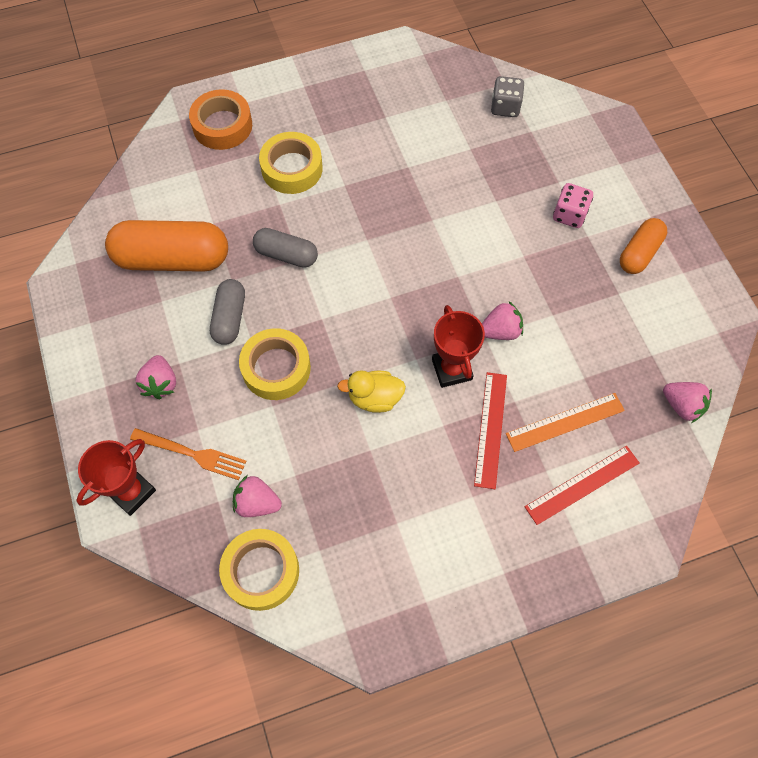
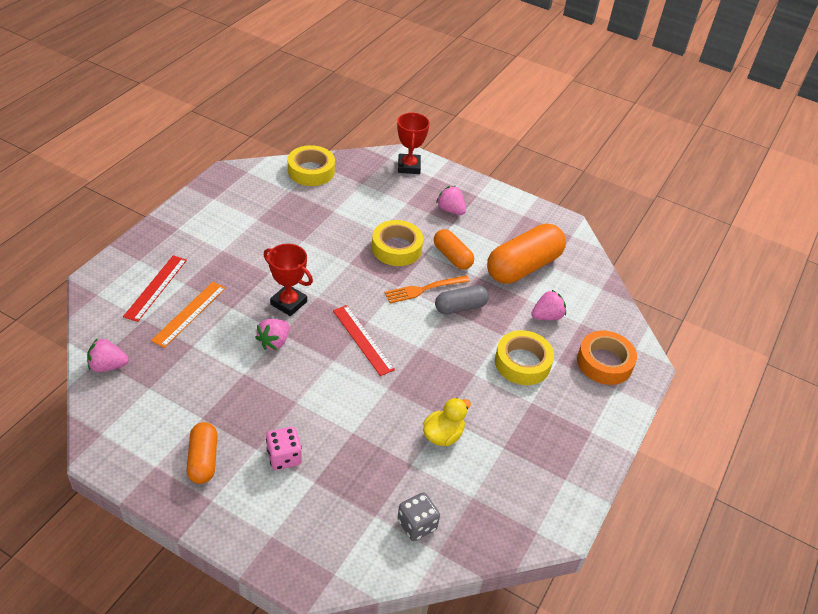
camera: 135 degrees right, 20 degrees down
orange fork [130,428,247,480] -> orange fork moved to [385,275,470,303]
grey capsule [210,279,245,345] -> orange capsule [434,229,474,270]
pink strawberry [233,475,282,517] -> pink strawberry moved to [531,290,566,320]
yellow duck [337,370,406,413] -> yellow duck moved to [423,398,471,446]
red ruler [474,372,507,489] -> red ruler moved to [333,305,395,376]

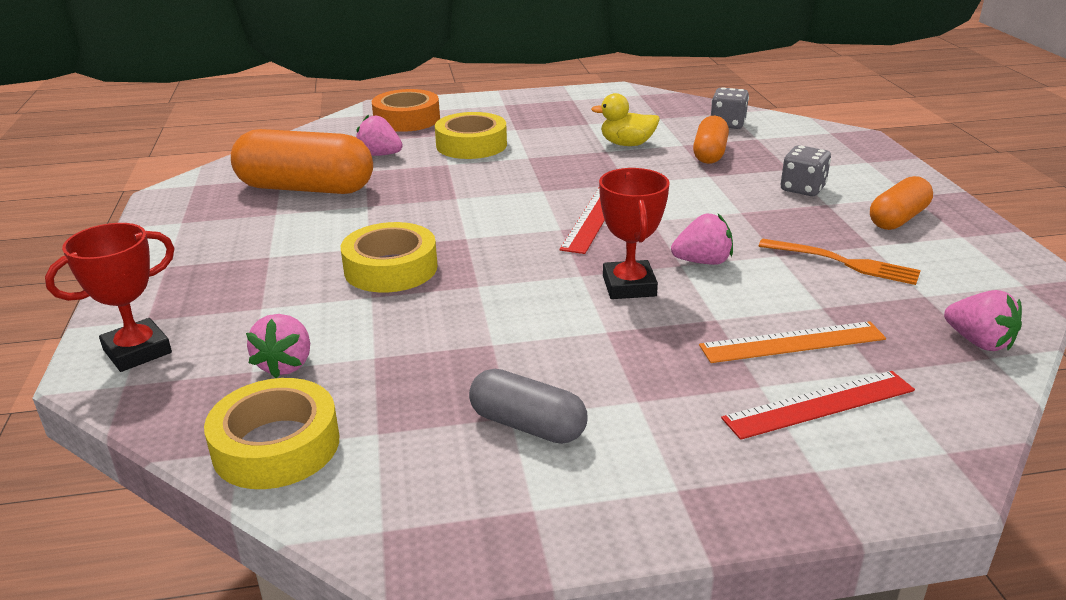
camera: 125 degrees left, 15 degrees down
pink dice [266,427,302,470] -> grey dice [781,145,831,196]
orange fork [385,275,470,303] -> orange fork moved to [759,239,921,285]
orange capsule [434,229,474,270] -> orange capsule moved to [693,116,729,164]
grey capsule [435,285,489,314] -> grey capsule moved to [469,369,587,444]
pink strawberry [436,186,466,215] -> pink strawberry moved to [246,314,310,378]

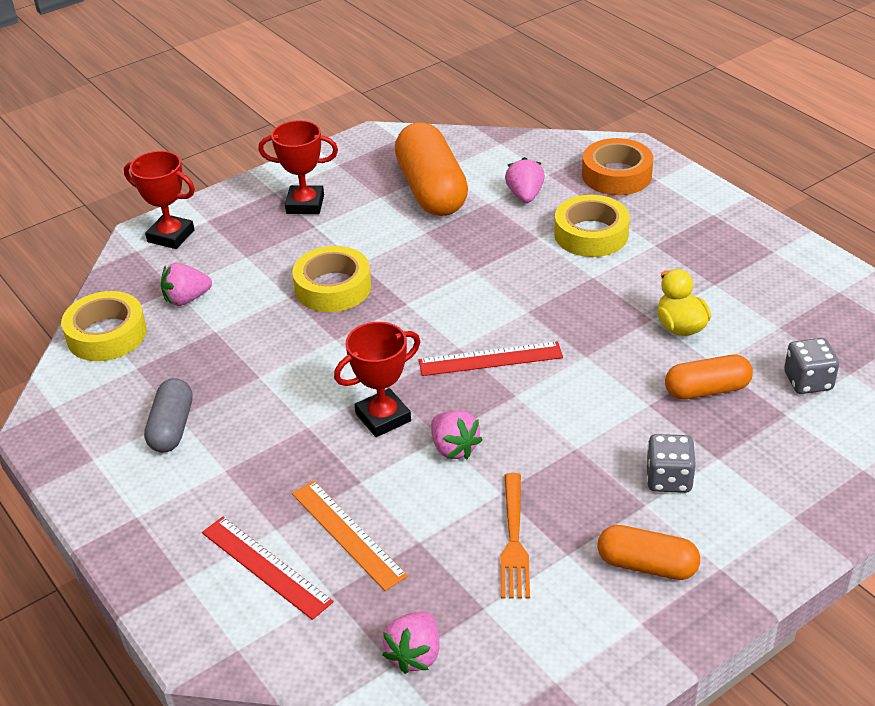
camera: 65 degrees right, 10 degrees up
none -> red trophy [258,120,338,214]

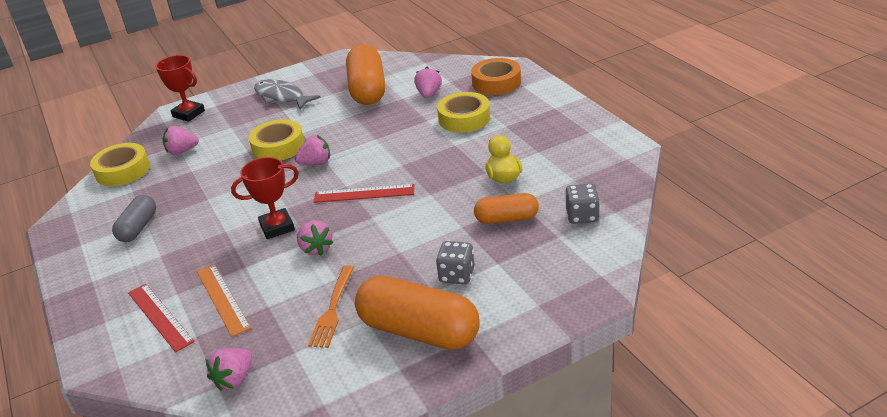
camera: 10 degrees right, 5 degrees down
red trophy [258,120,338,214] -> grey fish [254,79,321,110]
orange capsule [597,525,700,580] -> orange capsule [355,275,480,350], size x1.76
none -> pink strawberry [295,135,330,165]

